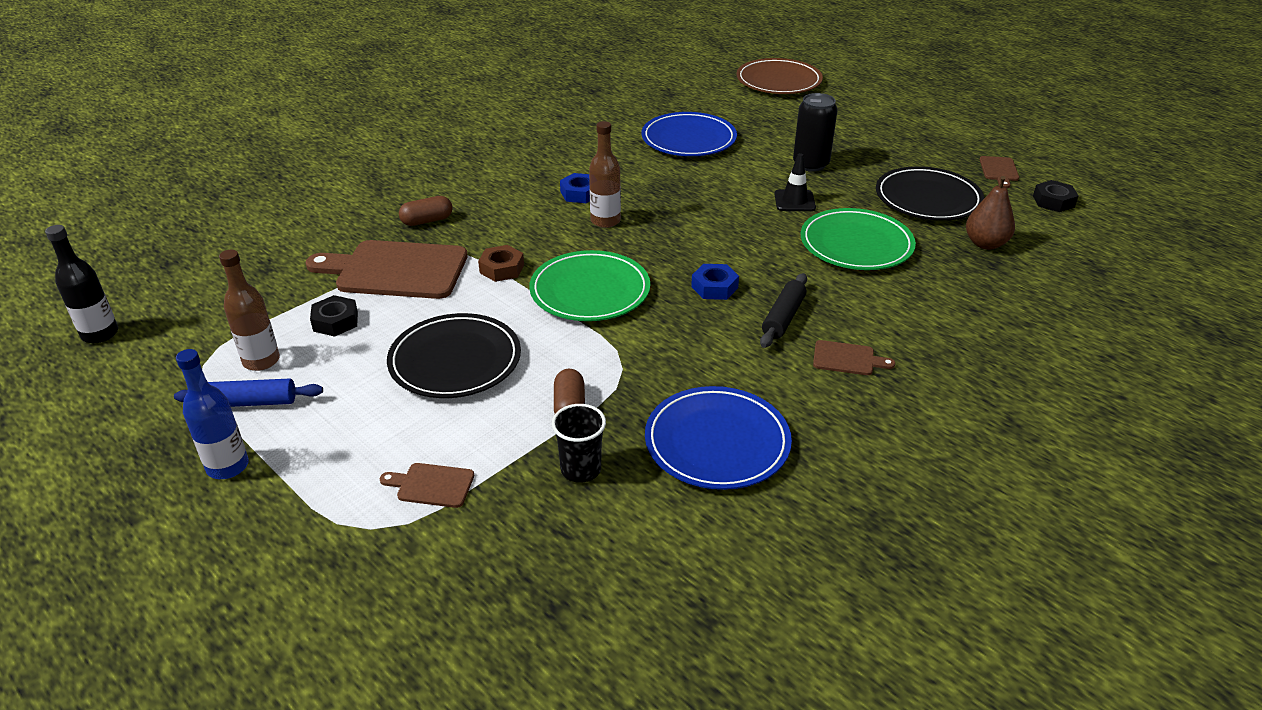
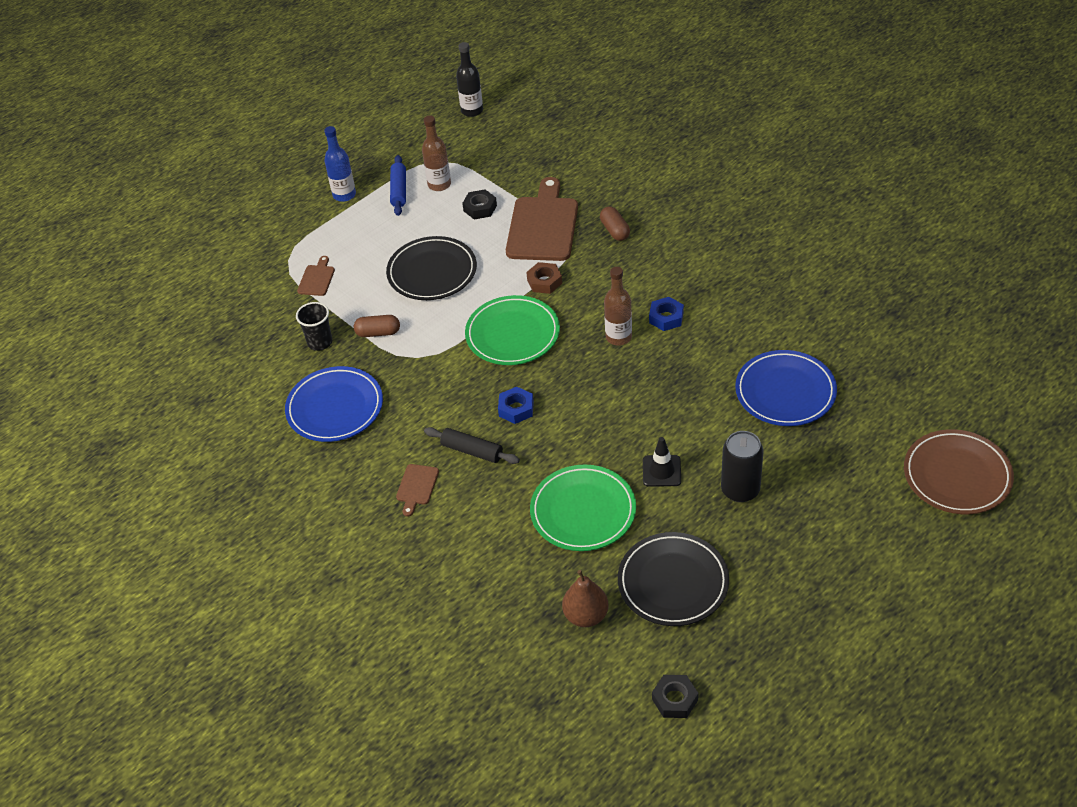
camera: 95 degrees right, 10 degrees up
brown cutting board [980,156,1019,188] -> none

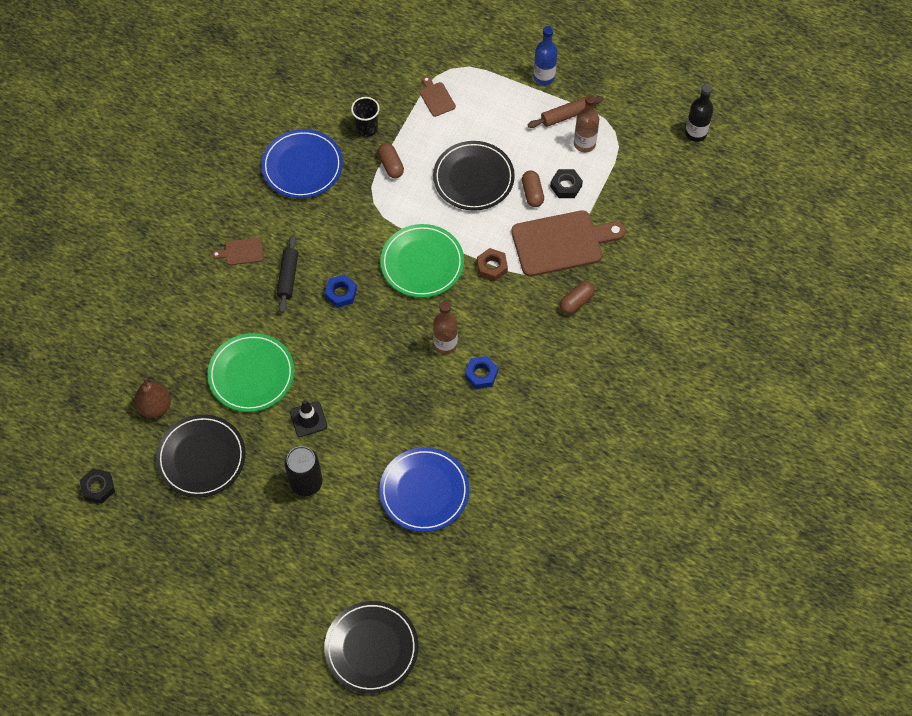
camera: 65 degrees right, 15 degrees up
brown cutting board [297,256,335,296] -> brown cutting board turned 105 degrees counterclockwise [420,76,456,117]
blue rolling pin [390,155,406,216] -> brown rolling pin [528,96,604,128]
brown plate [904,429,1014,514] -> black plate [324,601,418,694]
none -> brown capsule [522,170,544,207]

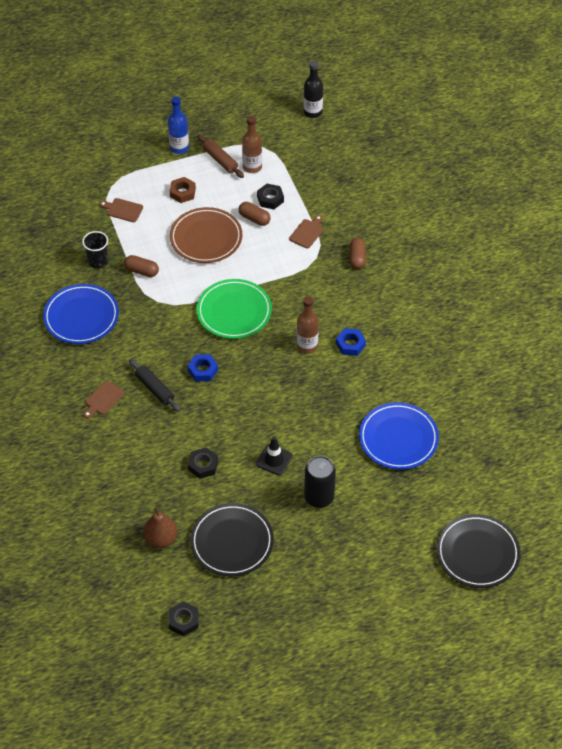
camera: 45 degrees left, 10 degrees down
green plate [207,333,294,412] -> black nut [188,447,218,479]
black plate [433,141,515,211] -> brown plate [170,207,242,263]
brown nut [477,248,508,281] -> brown nut moved to [170,177,196,203]
brown cutting board [512,210,626,277] -> brown cutting board [289,215,324,248], size x0.45
brown rolling pin [528,96,604,128] -> brown rolling pin turned 60 degrees counterclockwise [197,135,244,178]

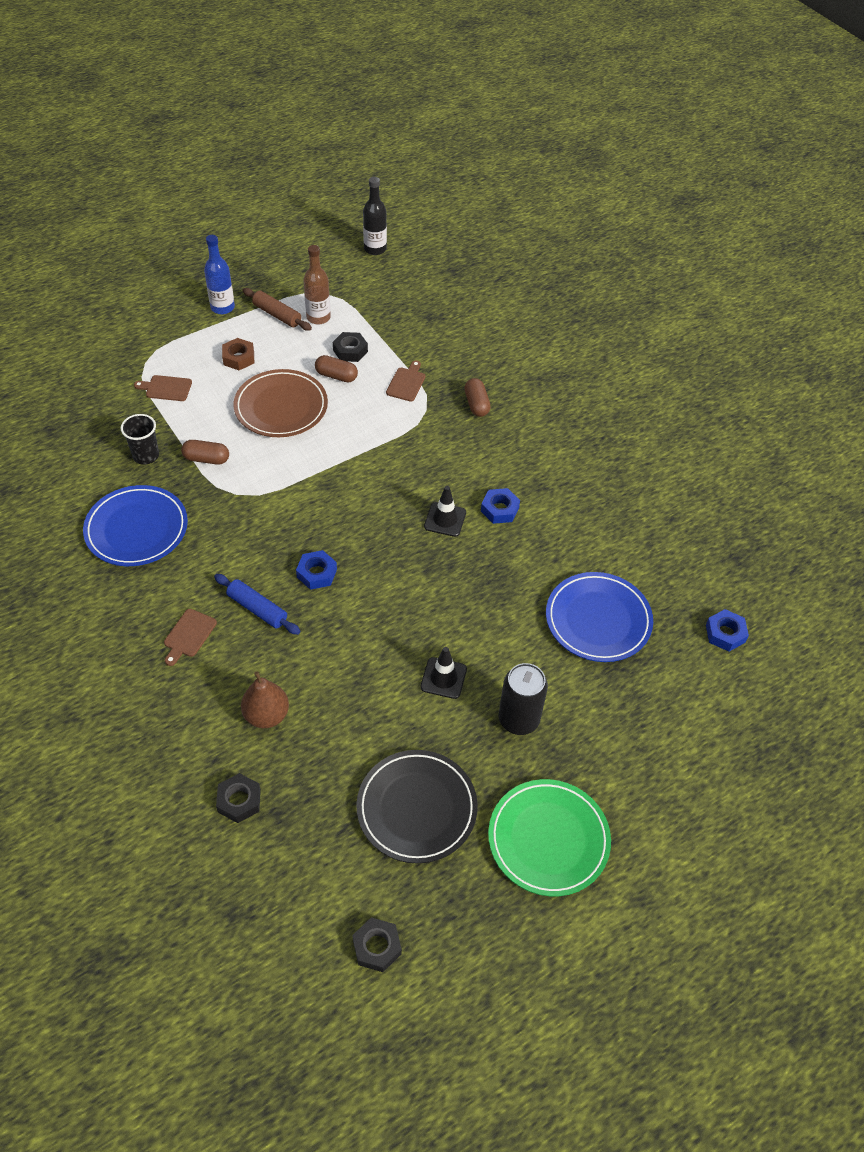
camera: 15 degrees left, 0 degrees up
black rolling pin [129,359,181,412] -> blue rolling pin [214,574,301,635]
brown pear [143,507,177,548] -> brown pear moved to [241,671,289,728]
black nut [188,447,218,479] -> black nut moved to [216,773,261,823]
green plate [196,279,272,339] -> green plate moved to [488,779,611,896]
brown bottle [297,296,319,353] -> black traffic cone [424,486,466,537]
black plate [436,514,521,588] -> none
none -> blue nut [706,609,749,652]

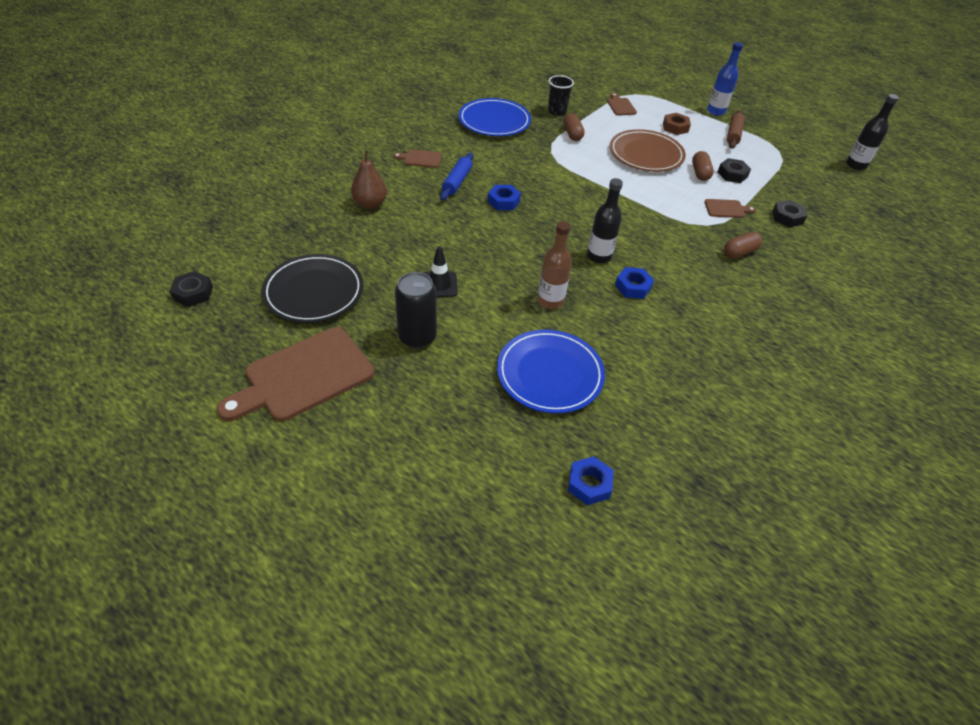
camera: 70 degrees right, 5 degrees down
black nut [216,773,261,823] -> black nut moved to [772,200,807,227]
brown bottle [303,245,331,324] -> brown bottle moved to [538,221,572,309]
black traffic cone [424,486,466,537] -> black bottle [587,178,623,264]
green plate [488,779,611,896] -> brown cutting board [217,327,374,421]

